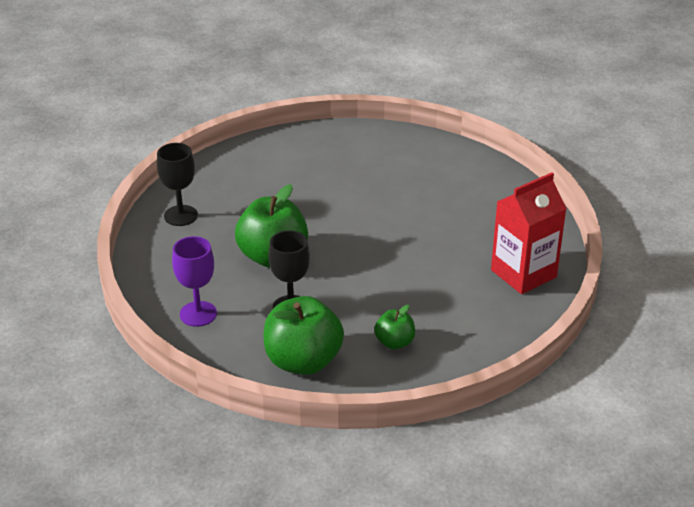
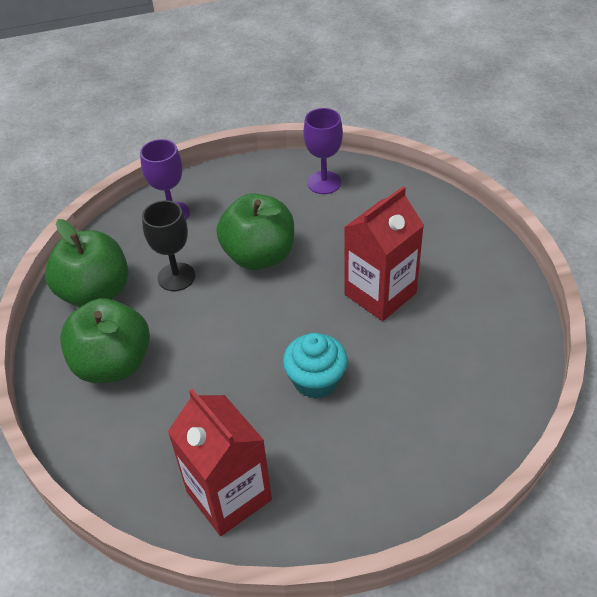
camera: 90 degrees right, 10 degrees up
black goblet [157,143,198,226] -> purple goblet [304,108,343,194]
green apple [374,305,415,349] -> green apple [60,298,150,383], size x1.92
none -> turquoise cupcake [283,333,348,399]
none -> red carton [344,186,424,321]

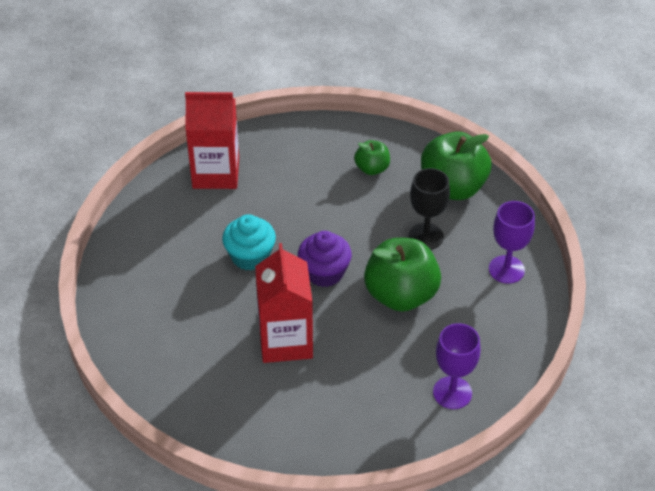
camera: 125 degrees right, 0 degrees up
green apple [60,298,150,383] -> green apple [354,140,390,175], size x0.52
none -> purple cupcake [298,231,352,287]

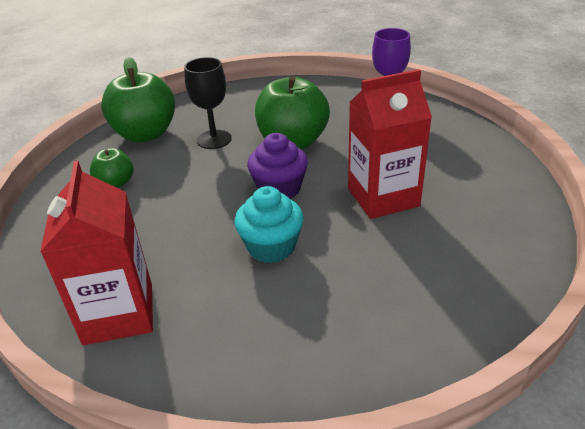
camera: 100 degrees left, 10 degrees down
purple goblet [489,201,535,284] -> none

